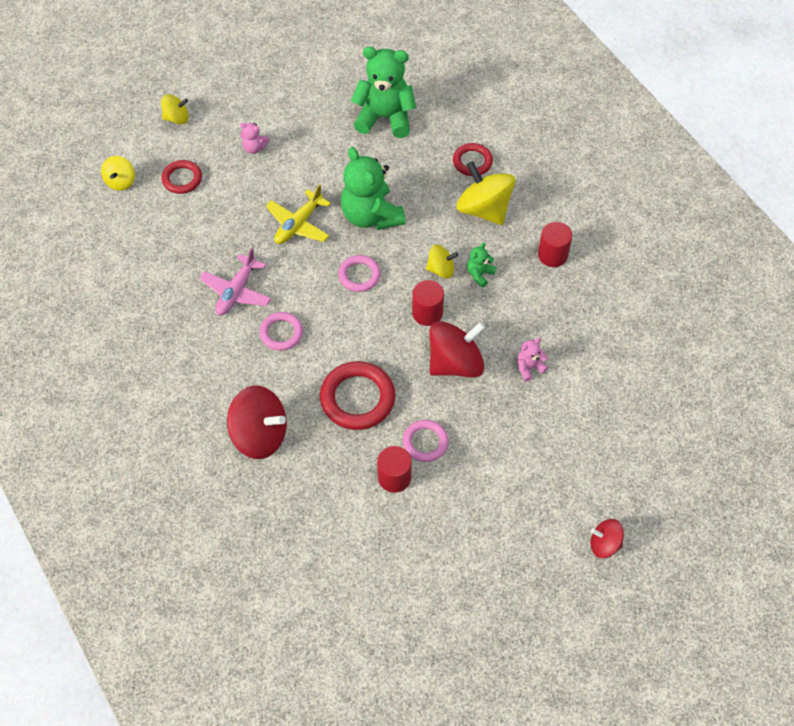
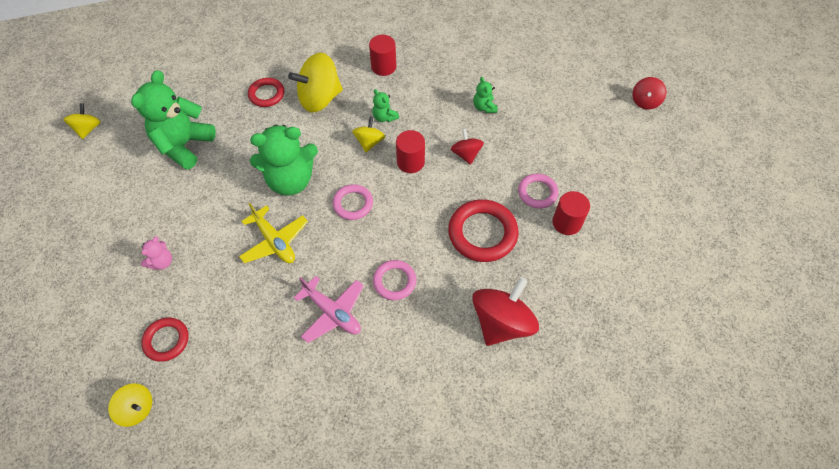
camera: 75 degrees left, 0 degrees up
yellow spinning top [161,94,189,124] -> yellow spinning top moved to [63,103,100,139]
red spinning top [429,321,486,378] -> red spinning top [451,128,484,165], size x0.54
pink teddy bear [517,338,548,382] -> green teddy bear [473,77,498,113]

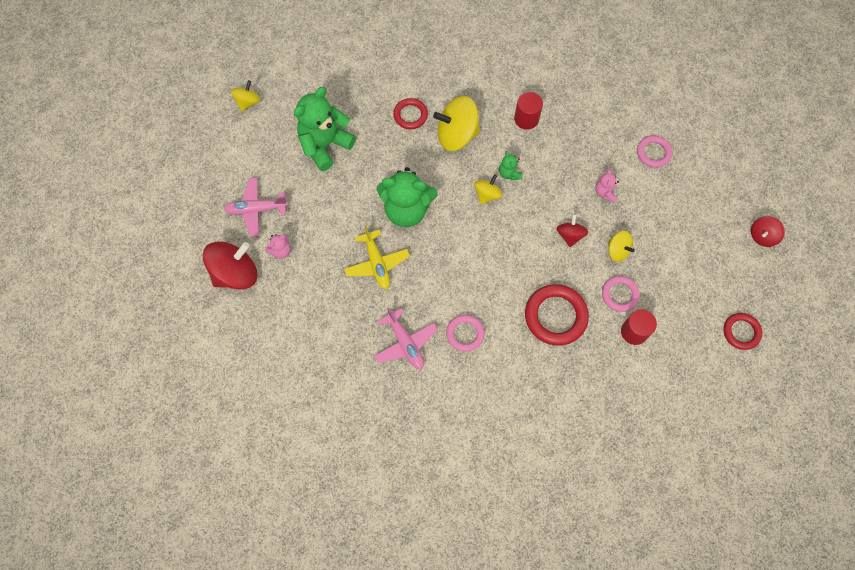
camera: 20 degrees right, 10 degrees up
yellow spinning top [108,383,152,427] -> yellow spinning top moved to [608,231,635,262]
red ring [141,318,188,362] -> red ring moved to [723,313,762,350]
pink ring [333,184,373,220] -> pink ring moved to [637,135,672,168]
red cylinder [396,130,425,173] -> none
red spinning top [472,277,539,346] -> red spinning top moved to [203,241,257,289]
green teddy bear [473,77,498,113] -> pink teddy bear [595,169,619,203]
none -> pink plane [224,178,288,237]

